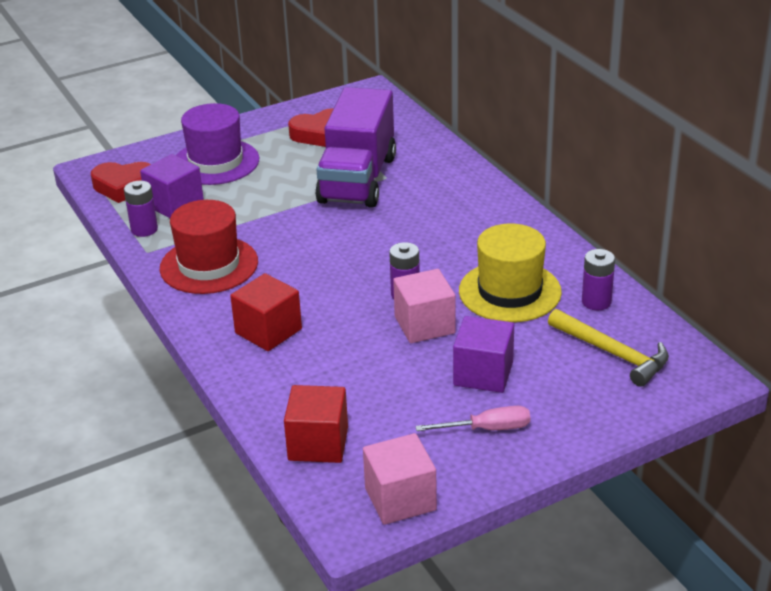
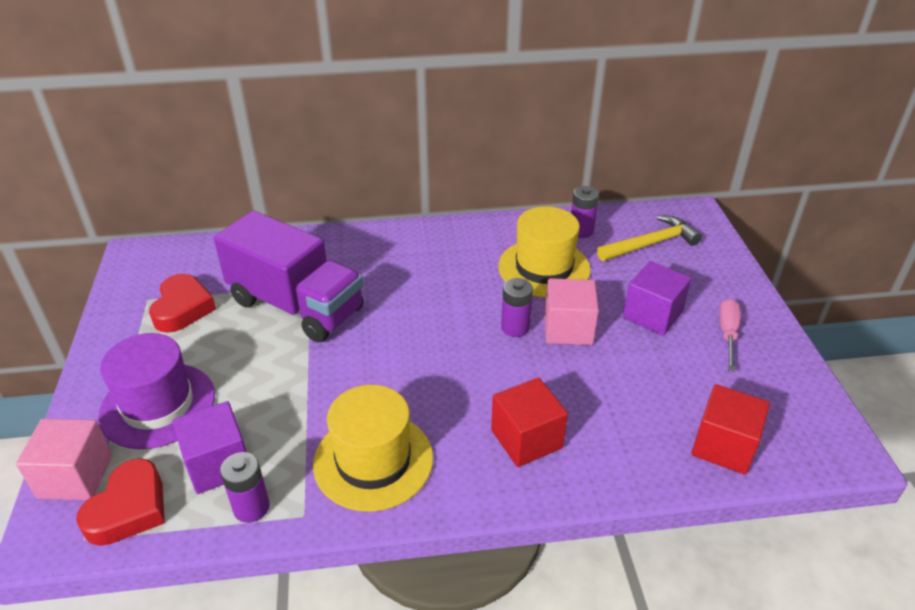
camera: 70 degrees left, 5 degrees up
red hat [160,200,258,294] -> yellow hat [313,385,433,512]
pink cube [363,433,437,525] -> pink cube moved to [16,419,112,500]

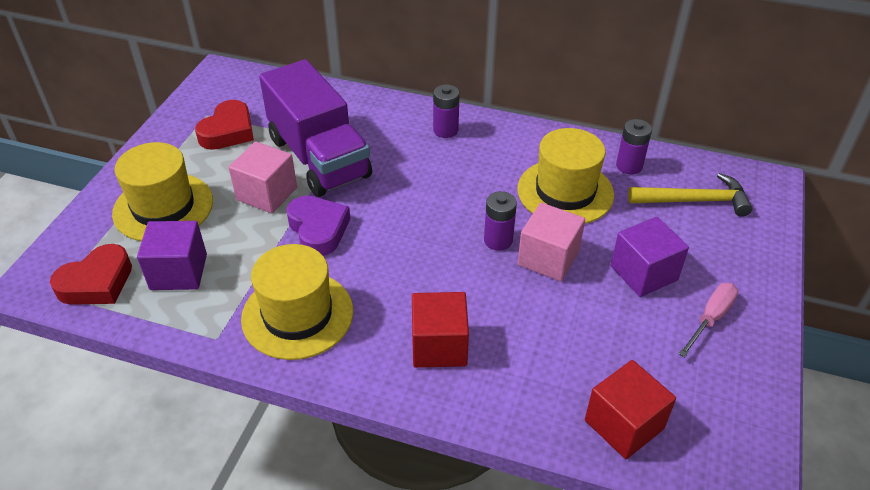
camera: 25 degrees right, 5 degrees up
pink cube [16,419,112,500] -> pink cube moved to [229,141,297,213]
purple hat [98,333,215,449] -> yellow hat [112,142,213,241]
purple battery [220,452,270,523] -> purple battery moved to [433,84,460,138]
none -> purple heart [286,196,350,256]

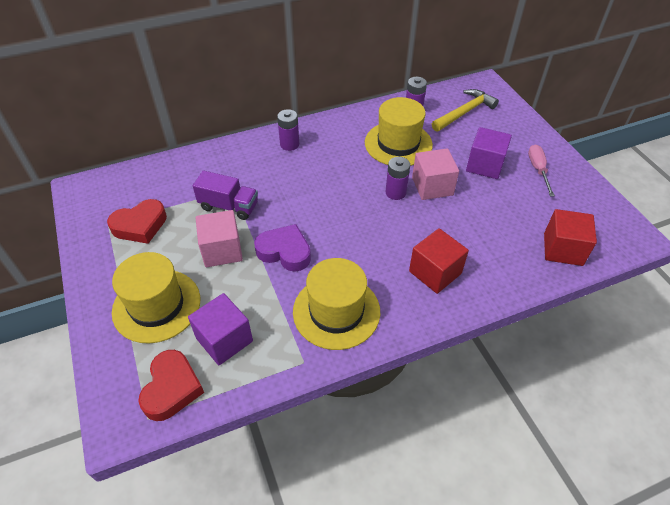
camera: 40 degrees left, 5 degrees up
red heart [195,100,254,150] -> red heart turned 75 degrees clockwise [107,199,167,244]
purple truck [259,59,372,197] -> purple truck [193,171,258,220], size x0.54

